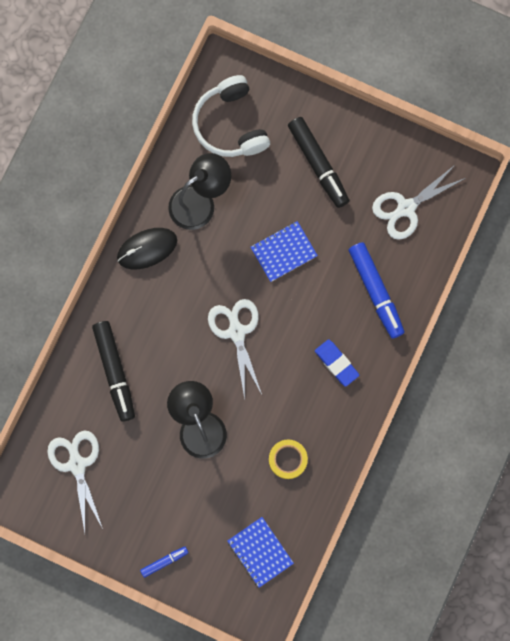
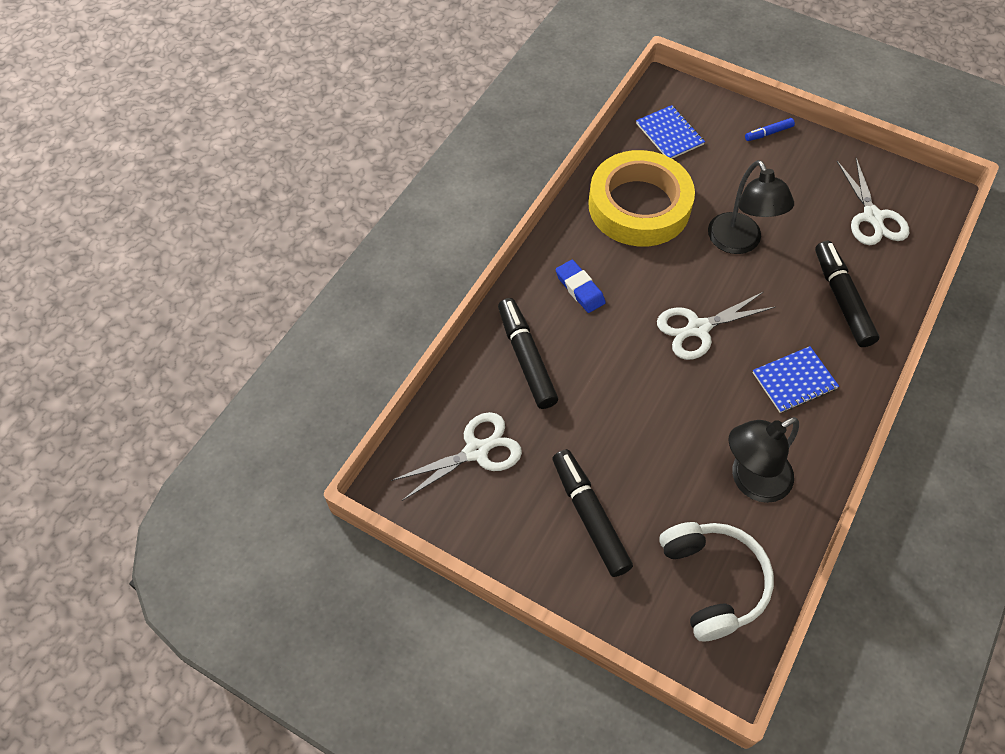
camera: 175 degrees left, 20 degrees down
black mouse [117,228,177,269] -> none
white scissors [208,299,262,399] -> white scissors turned 75 degrees clockwise [657,292,775,360]
blue notebook [251,221,318,282] -> blue notebook moved to [752,346,839,413]
yellow tape [269,439,308,479] -> yellow tape [588,150,695,247], size x2.40
blue marker [349,242,405,339] -> black marker [498,298,558,409]

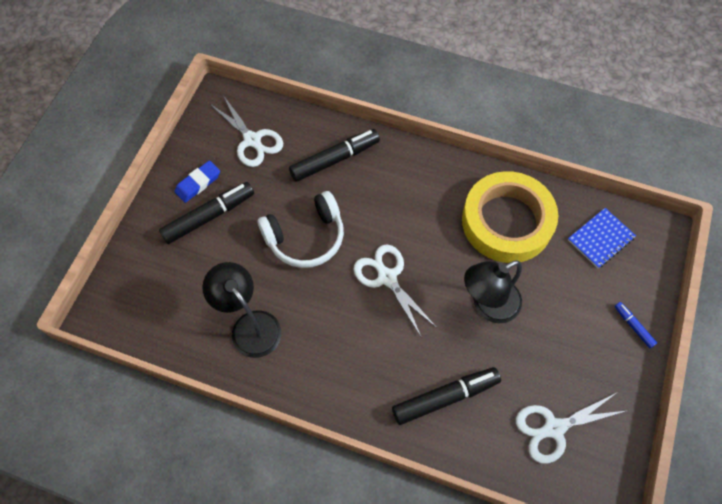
camera: 80 degrees right, 5 degrees up
blue eraser [556,260,606,313] -> blue eraser moved to [174,161,220,203]
white headphones [659,522,774,641] -> white headphones moved to [258,191,344,268]
blue notebook [752,346,839,413] -> none

